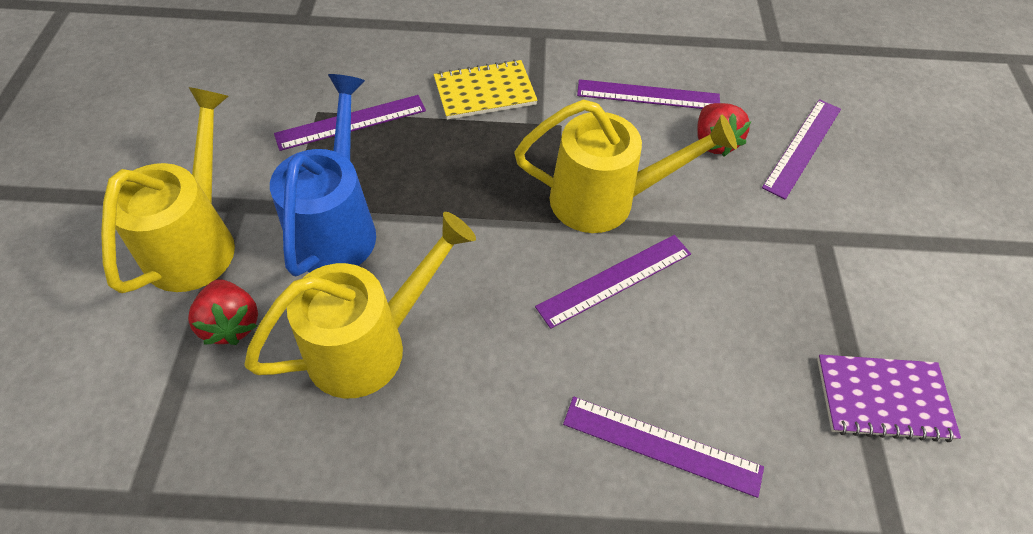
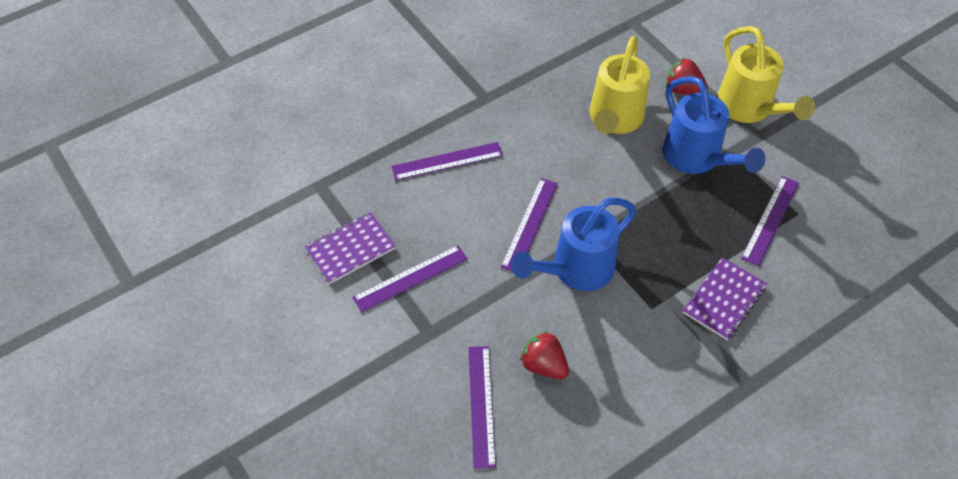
camera: 145 degrees right, 0 degrees up
yellow notebook [434,60,538,120] -> purple notebook [683,257,767,340]
yellow watering can [515,99,737,233] -> blue watering can [511,197,637,291]
purple ruler [577,79,720,109] -> purple ruler moved to [352,245,468,312]

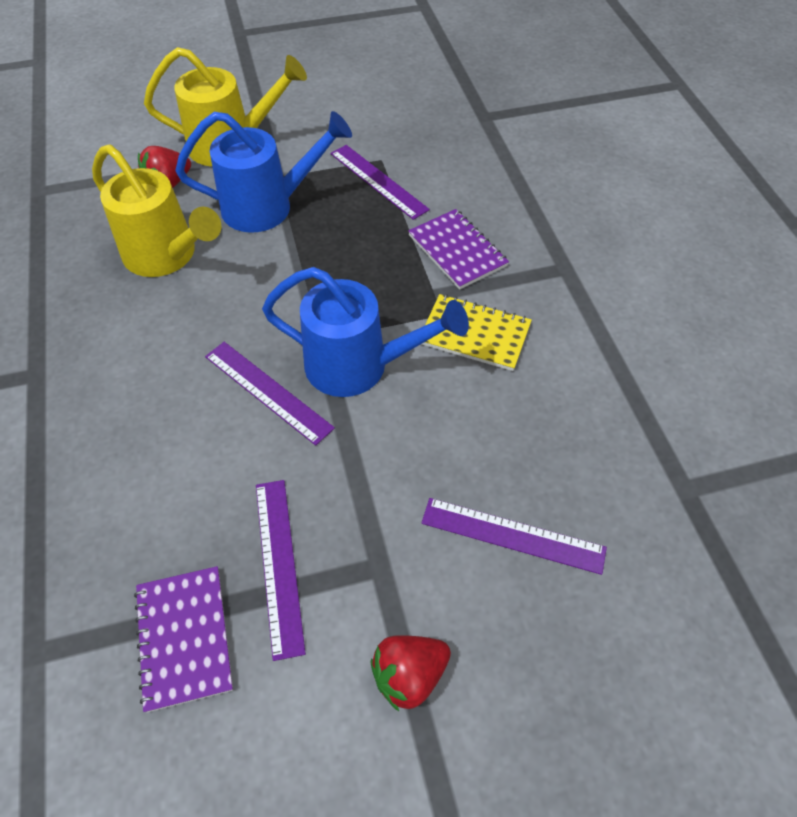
camera: 70 degrees left, 0 degrees up
purple ruler [391,142,503,180] -> none
blue watering can [511,197,637,291] -> blue watering can turned 60 degrees counterclockwise [262,267,469,397]
red strawberry [520,331,569,379] -> red strawberry moved to [370,635,451,711]
none -> yellow notebook [422,294,532,371]

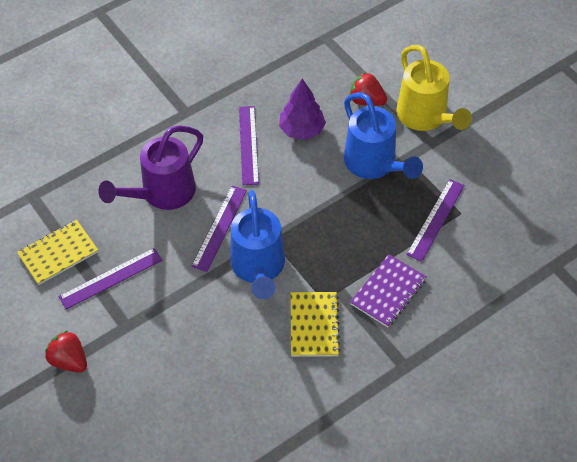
camera: 70 degrees right, 0 degrees up
yellow watering can [92,144,221,277] -> purple tree [279,79,326,140]
purple notebook [134,566,233,713] -> yellow notebook [17,220,98,285]
purple ruler [421,498,607,575] -> purple ruler moved to [239,106,259,185]
none -> purple watering can [98,126,203,210]

